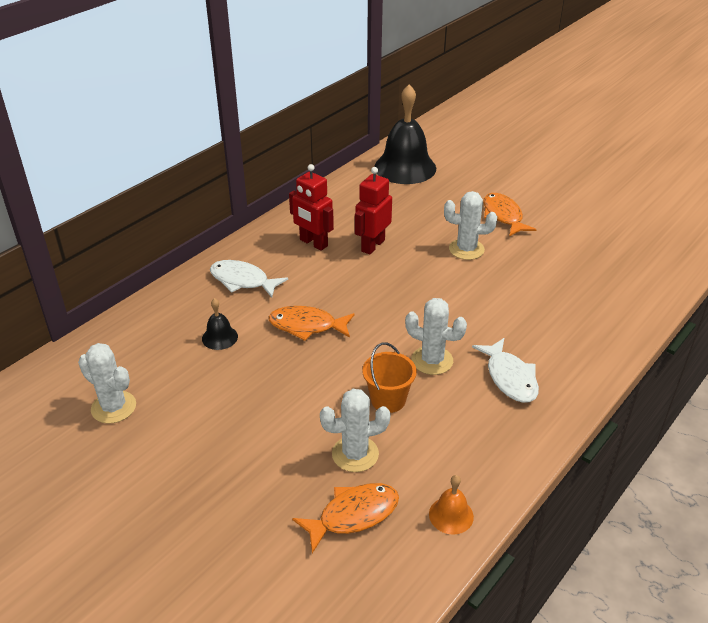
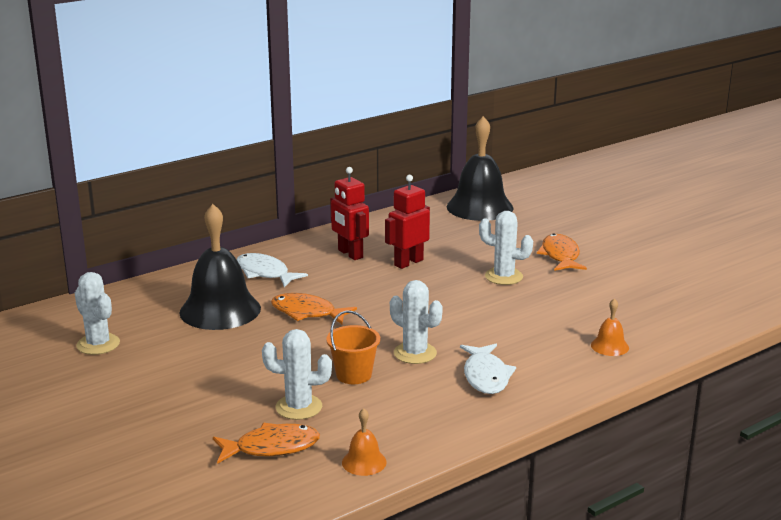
camera: 15 degrees right, 15 degrees down
black bell [202,298,238,350] -> black bell [179,204,261,330], size x2.26
none -> orange bell [591,298,629,356]

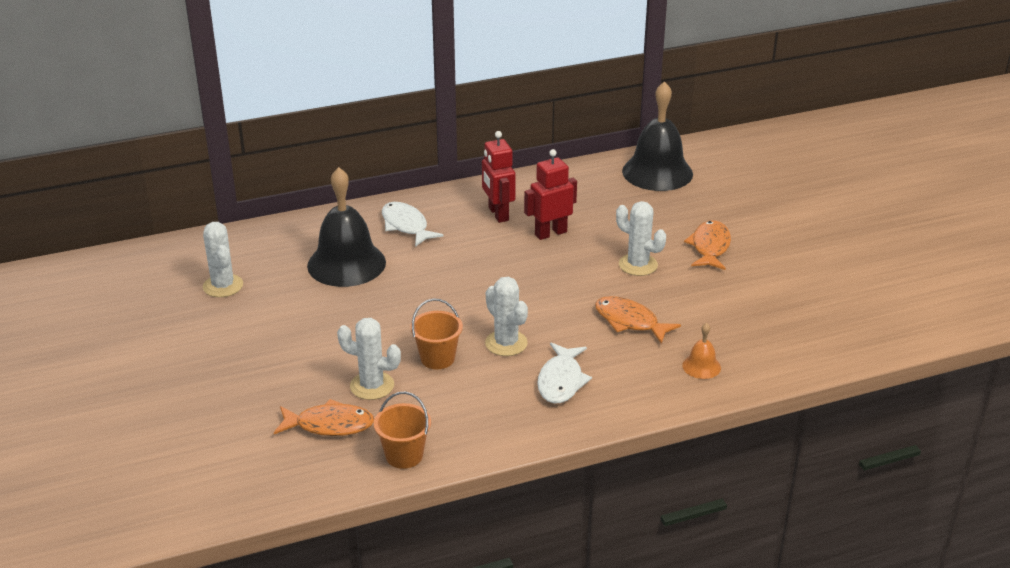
camera: 15 degrees right, 10 degrees up
orange fish [271,293,357,324] -> orange fish moved to [595,296,681,344]
orange bell [342,408,387,476] -> orange bucket [374,392,431,469]

